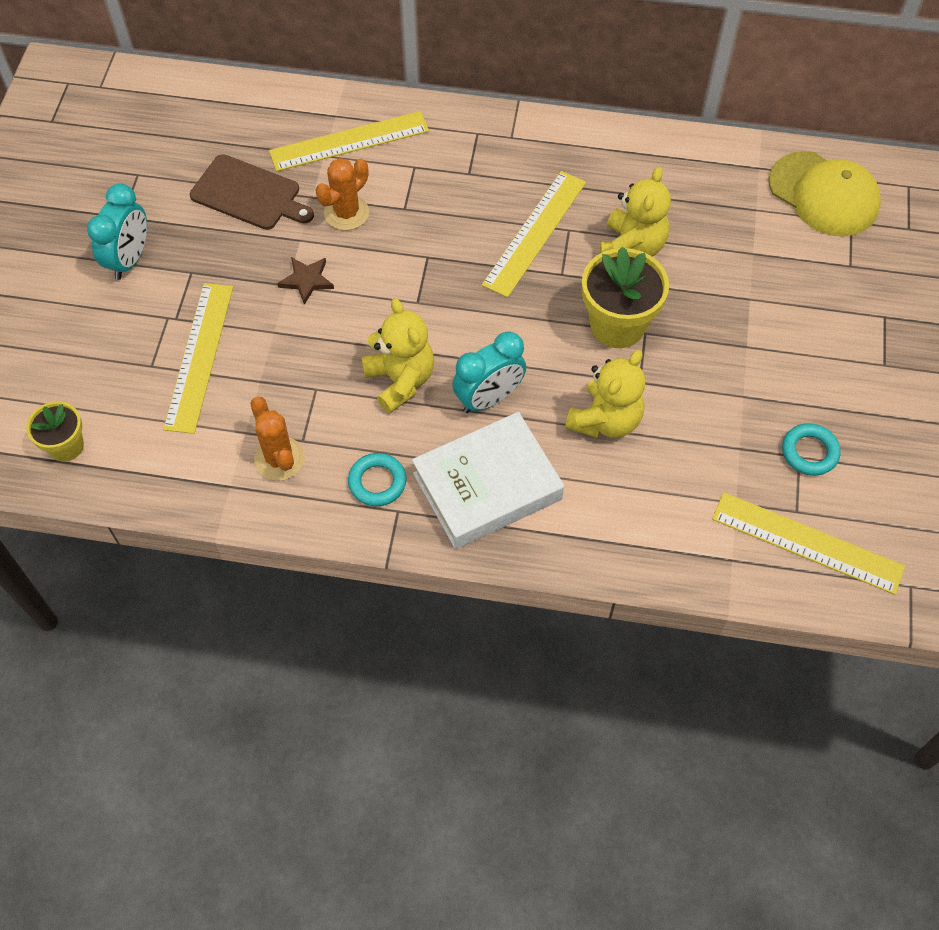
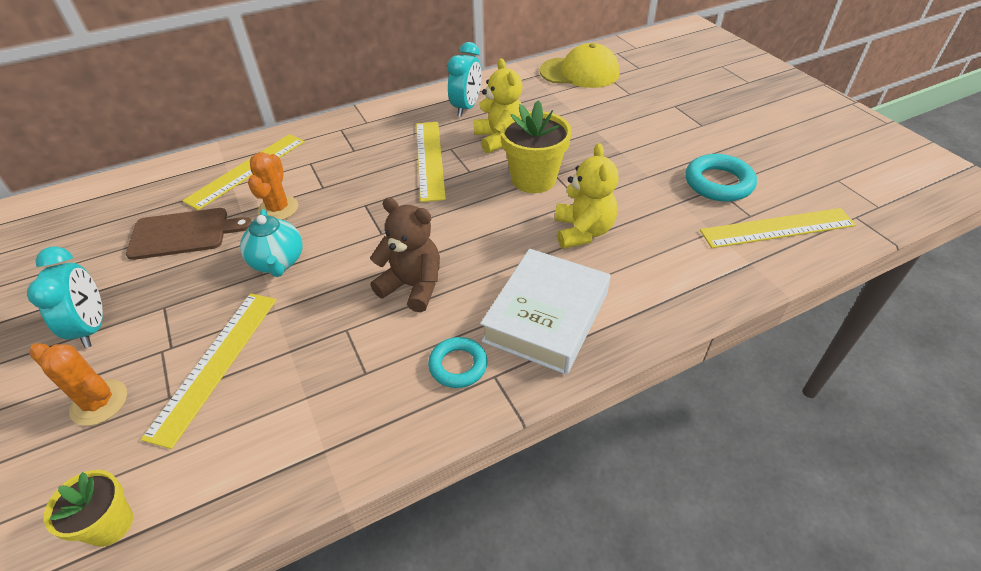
camera: 35 degrees left, 15 degrees down
yellow ruler [163,283,233,434] -> yellow ruler turned 45 degrees clockwise [141,293,277,449]
orange cactus [250,396,305,481] -> orange cactus moved to [30,343,127,426]
brown star [277,257,334,305] -> turquoise teapot [240,209,303,277]
yellow teddy bear [362,298,434,413] -> brown teddy bear [370,198,440,312]
turquoise clock [452,331,526,413] -> turquoise clock moved to [447,42,482,117]
turquoise ring [782,423,840,476] -> turquoise ring [686,154,757,202], size x1.52

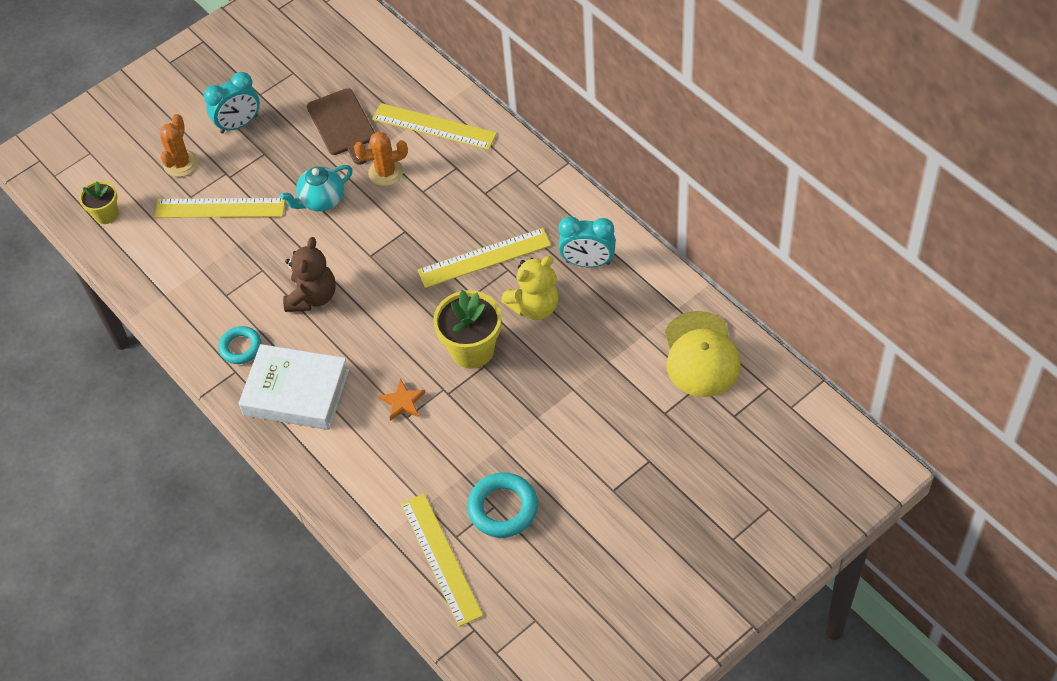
camera: 80 degrees right, 10 degrees up
yellow teddy bear [555,143,619,249] -> orange star [379,379,425,421]

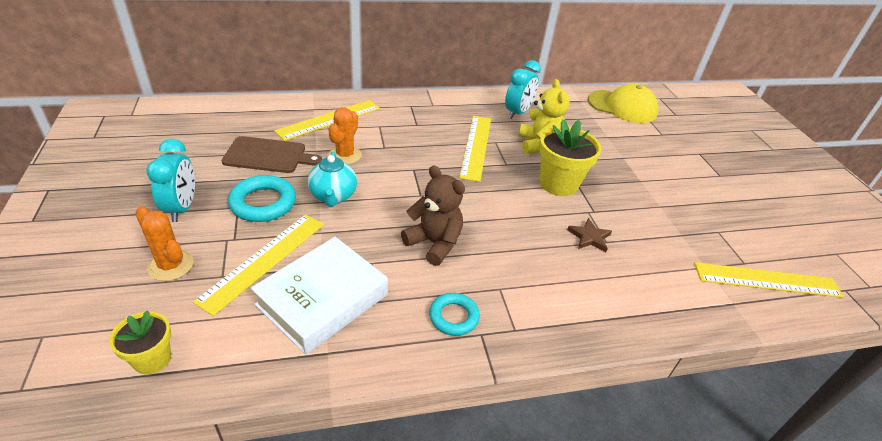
camera: 70 degrees left, 15 degrees down
white book [238,344,349,430] -> white book moved to [251,237,388,355]
orange star [379,379,425,421] -> brown star [567,218,612,252]
turquoise ring [467,473,538,538] -> turquoise ring moved to [228,175,296,222]

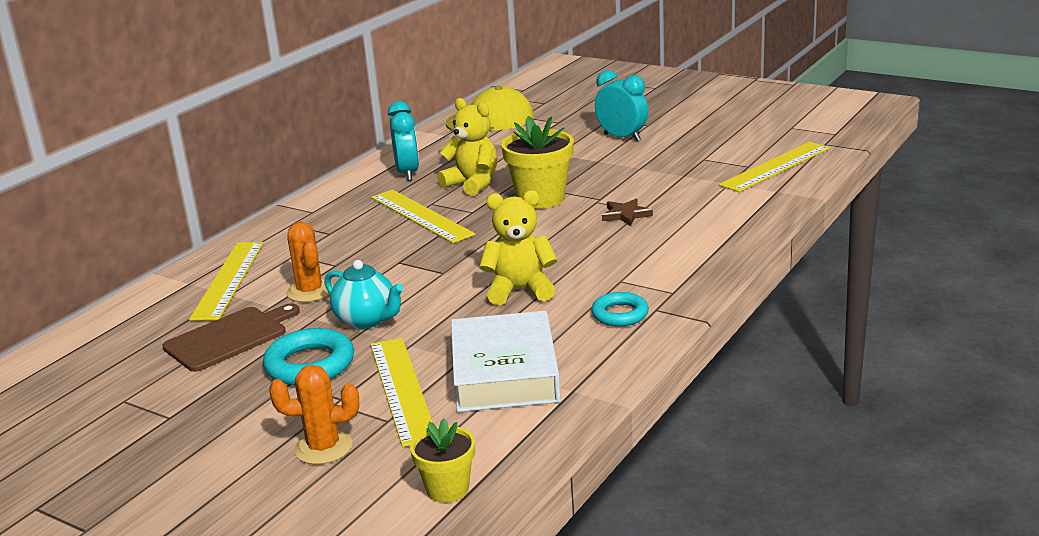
camera: 40 degrees left, 15 degrees down
turquoise clock [146,138,195,222] -> turquoise clock moved to [595,70,648,141]
brown teddy bear [401,165,465,266] -> yellow teddy bear [480,190,557,305]

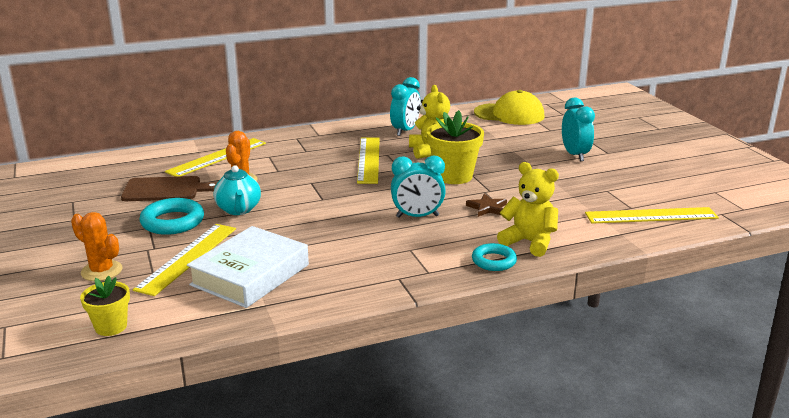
camera: 35 degrees right, 0 degrees up
yellow teddy bear [480,190,557,305] -> yellow teddy bear moved to [497,162,559,257]
turquoise ring [591,292,649,327] -> turquoise ring moved to [472,243,517,271]
none -> turquoise clock [391,156,446,218]

